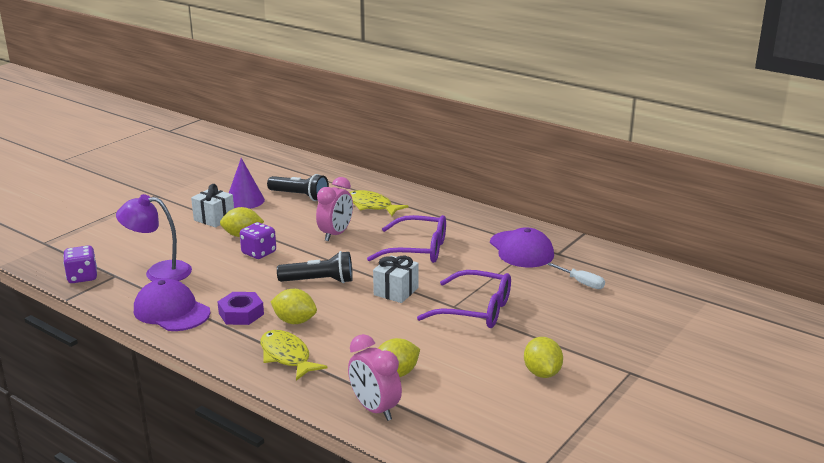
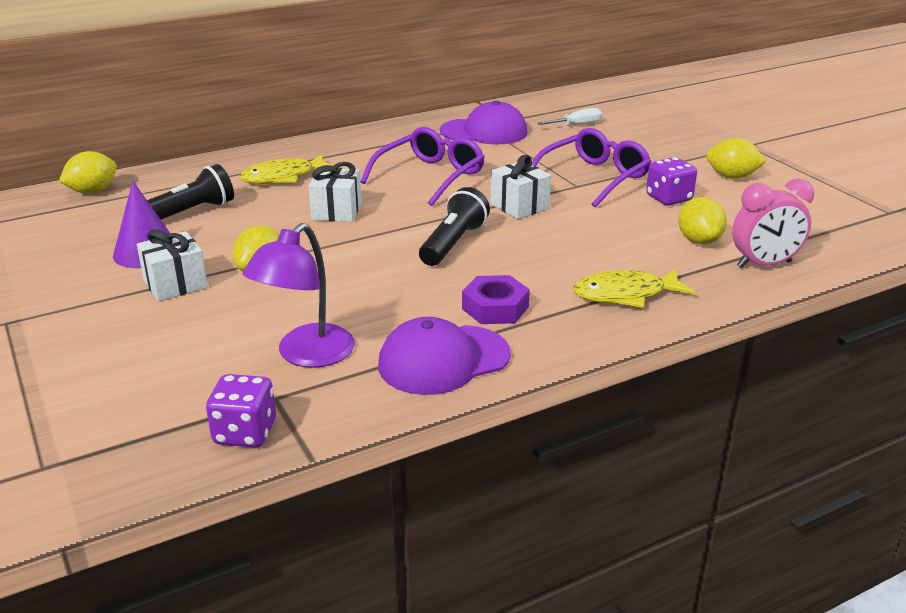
camera: 65 degrees left, 5 degrees up
purple dice [240,222,276,259] -> purple dice moved to [646,157,697,206]
yellow lemon [270,289,317,324] -> yellow lemon moved to [59,151,117,194]
pink clock [316,177,353,241] -> white gift [308,162,362,222]

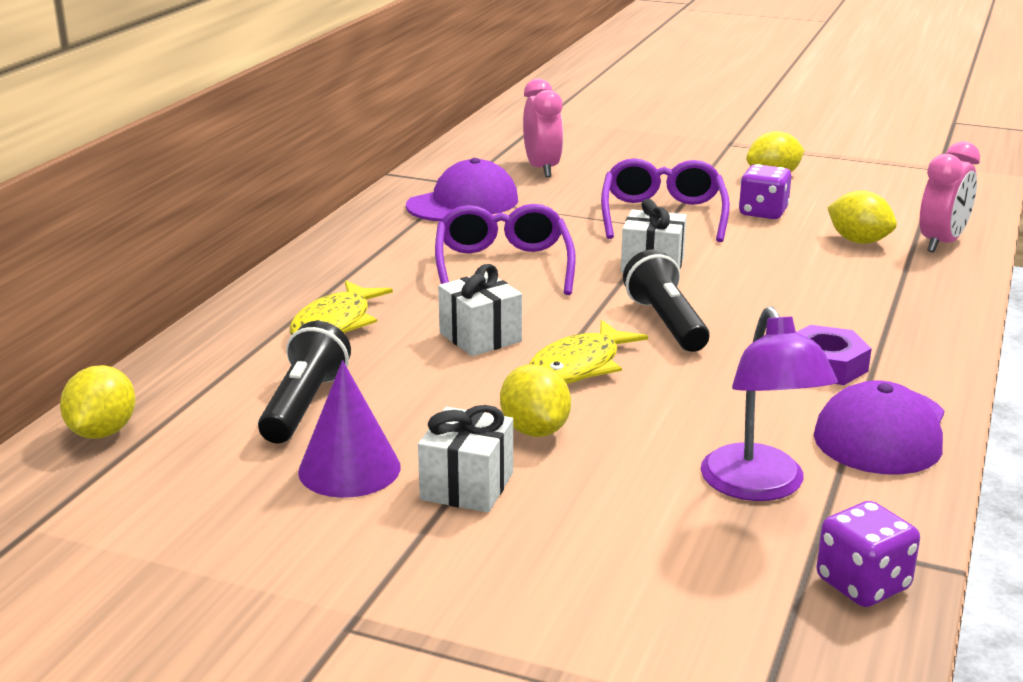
camera: 40 degrees left, 5 degrees down
white screwdriver [537,108,602,125] -> pink clock [523,79,563,177]
yellow fish [573,269,695,308] -> yellow fish moved to [529,320,648,384]

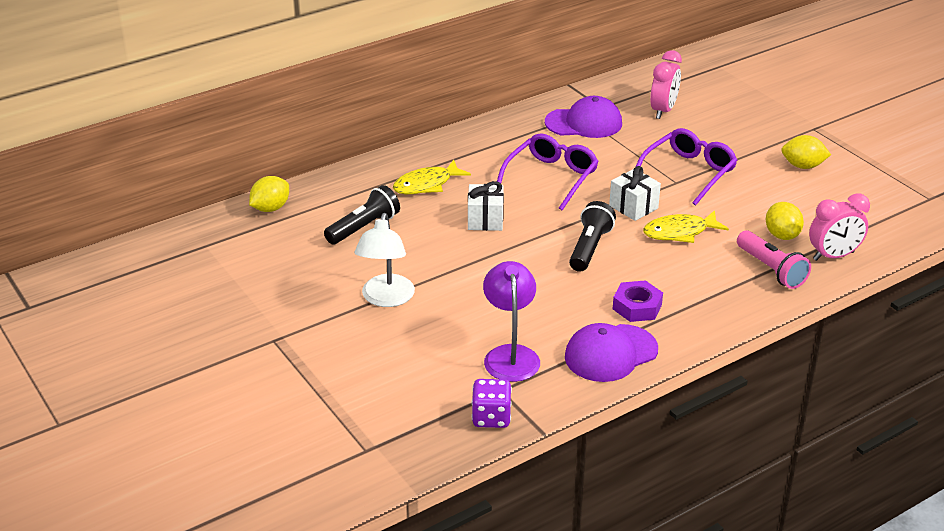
camera: 35 degrees right, 10 degrees up
purple cone [298,360,401,498] -> none
white gift [418,405,513,512] -> white lamp [354,213,415,307]
yellow lemon [500,364,571,437] -> none
yellow fish [529,320,648,384] -> yellow fish moved to [643,210,729,243]
purple lamp [701,306,838,501] -> purple lamp turned 150 degrees clockwise [483,261,540,382]
purple dice [739,164,791,219] -> none
none -> pink flashlight [737,231,811,289]

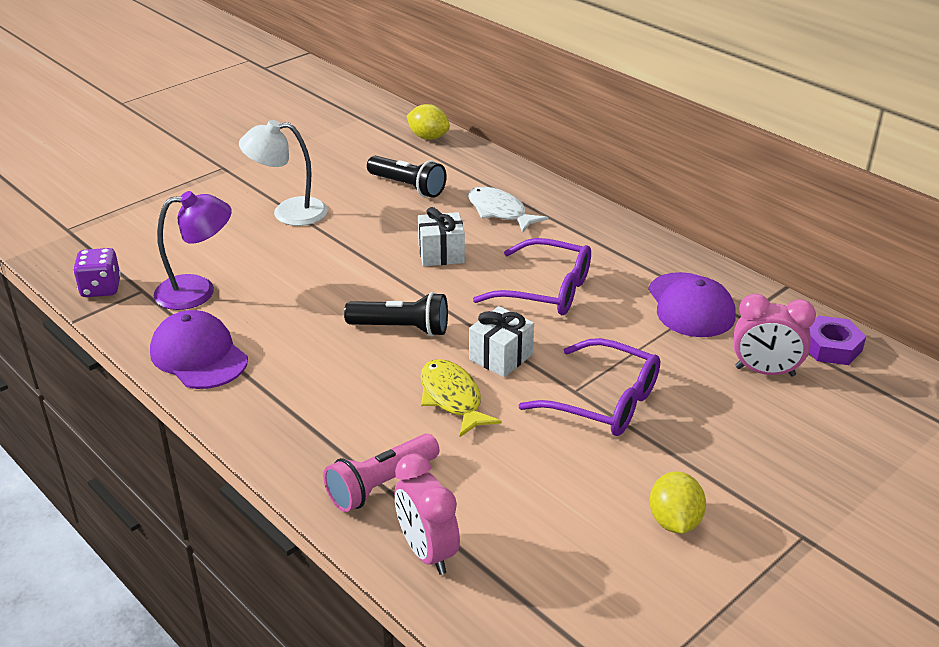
camera: 80 degrees right, 0 degrees up
yellow fish [393,160,471,194] -> white fish [468,187,548,233]
purple nut [613,280,663,322] -> purple nut moved to [809,316,866,365]
yellow lemon [766,202,804,240] -> none

